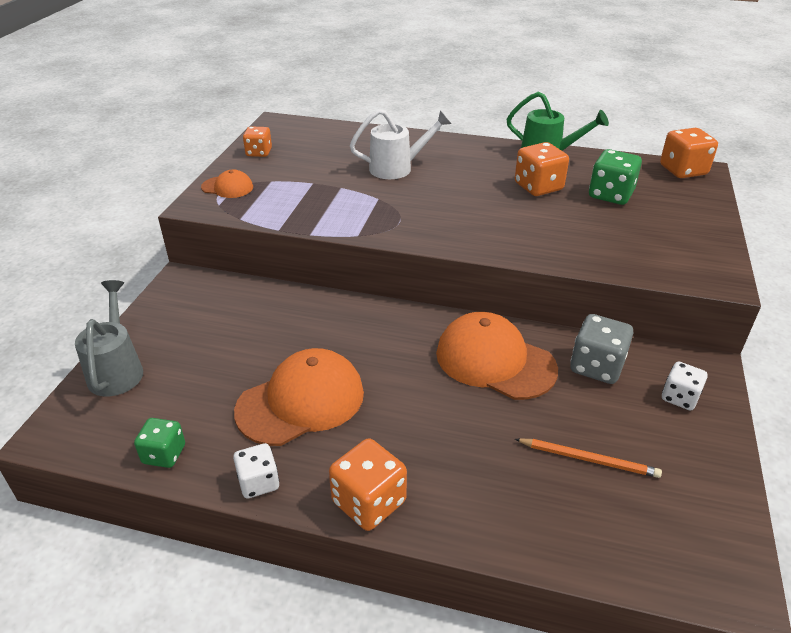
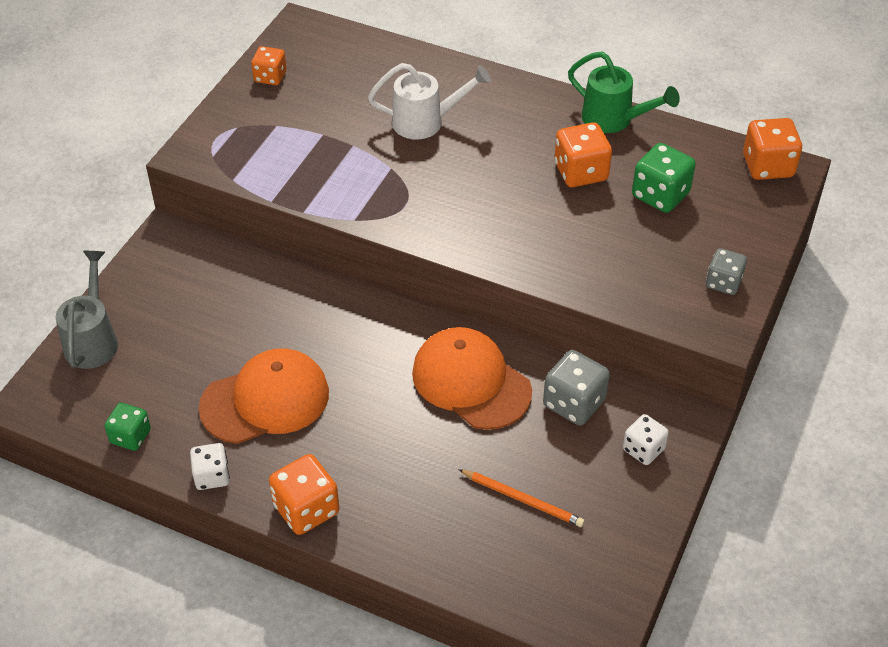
camera: 10 degrees right, 10 degrees up
orange cap [201,170,253,198] -> none
none -> grey dice [706,248,747,295]

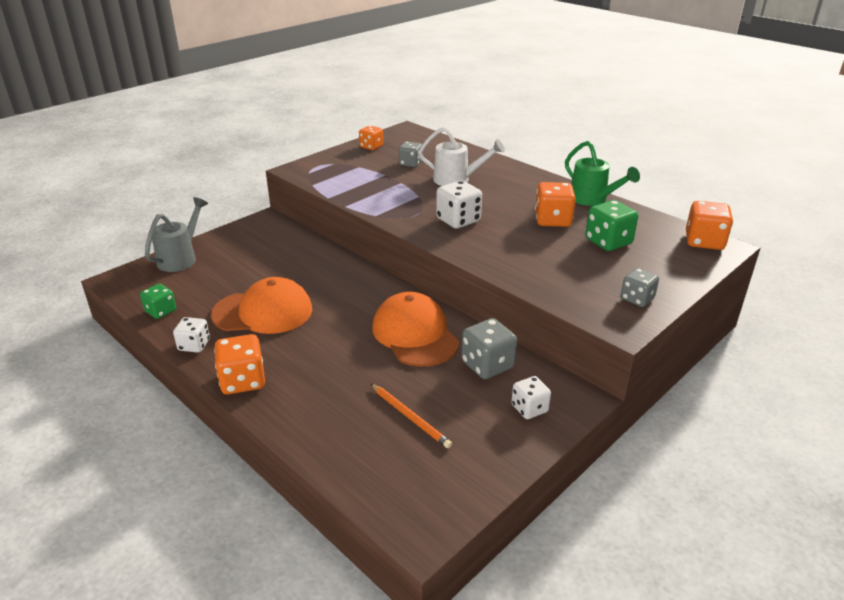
camera: 20 degrees right, 15 degrees down
none -> grey dice [399,141,422,167]
none -> white dice [436,180,482,229]

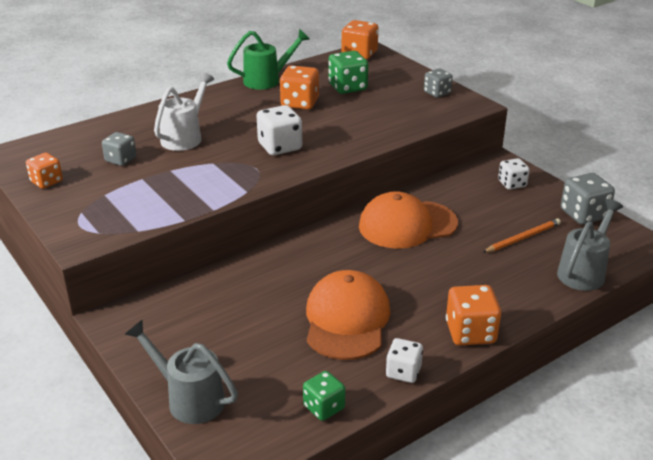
camera: 80 degrees left, 0 degrees up
grey dice [461,318,517,379] -> grey dice moved to [561,173,615,225]
none -> grey watering can [557,199,623,291]

